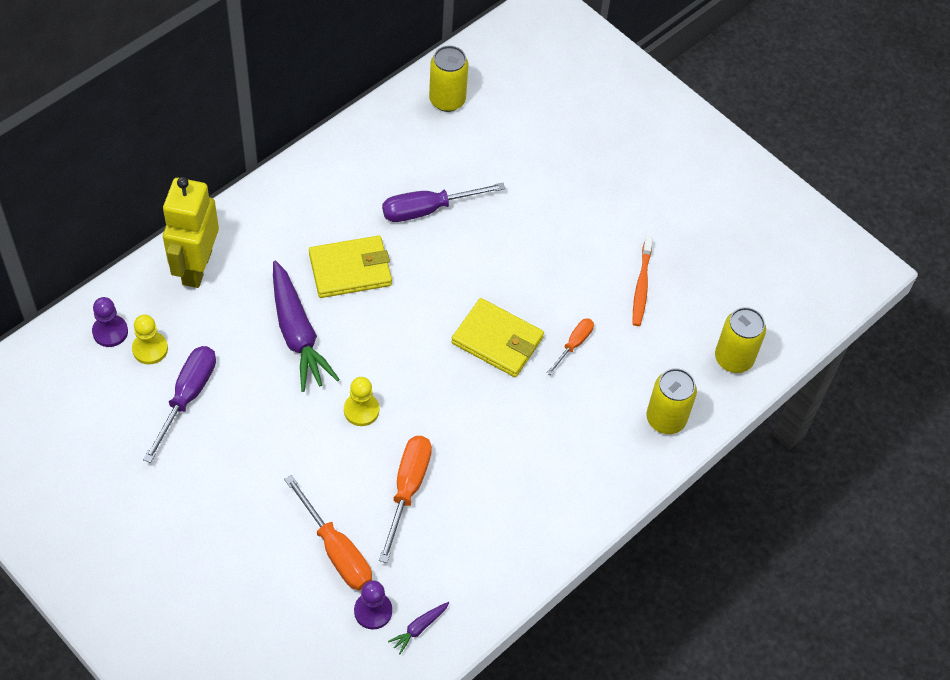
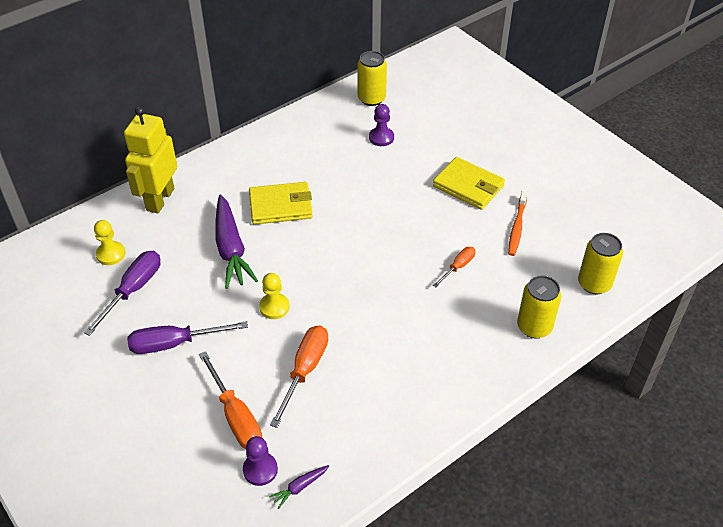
camera: 10 degrees right, 10 degrees down
purple pawn [92,297,128,347] -> purple pawn moved to [369,104,394,146]
purple screwdriver [382,183,505,222] -> purple screwdriver moved to [127,321,248,354]
yellow wallet [451,298,544,377] -> yellow wallet moved to [433,157,505,210]

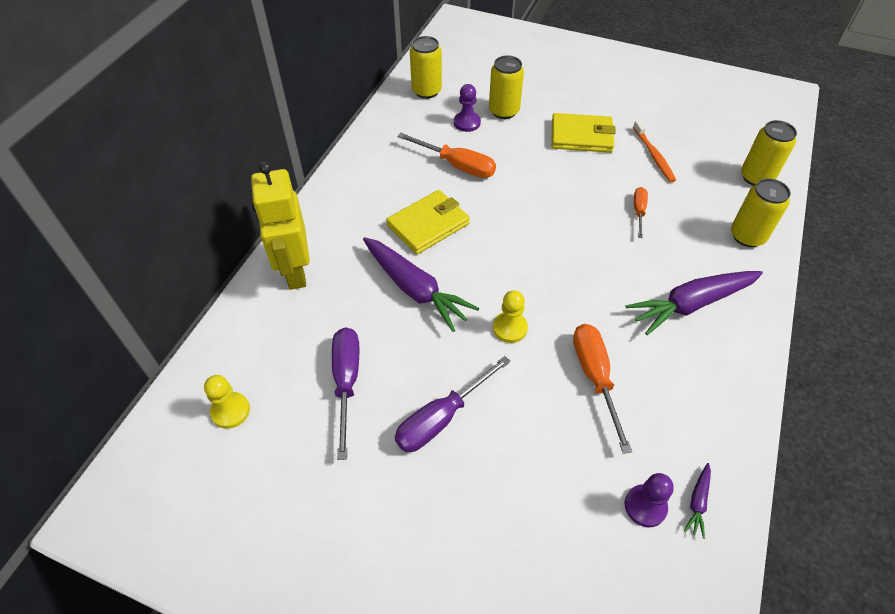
camera: 30 degrees left, 5 degrees up
yellow pawn [94,220,125,265] -> yellow pawn moved to [204,375,250,429]
orange screwdriver [199,351,262,449] -> orange screwdriver moved to [397,133,496,178]
none -> yellow can [489,55,524,119]
none -> purple carrot [626,271,763,335]

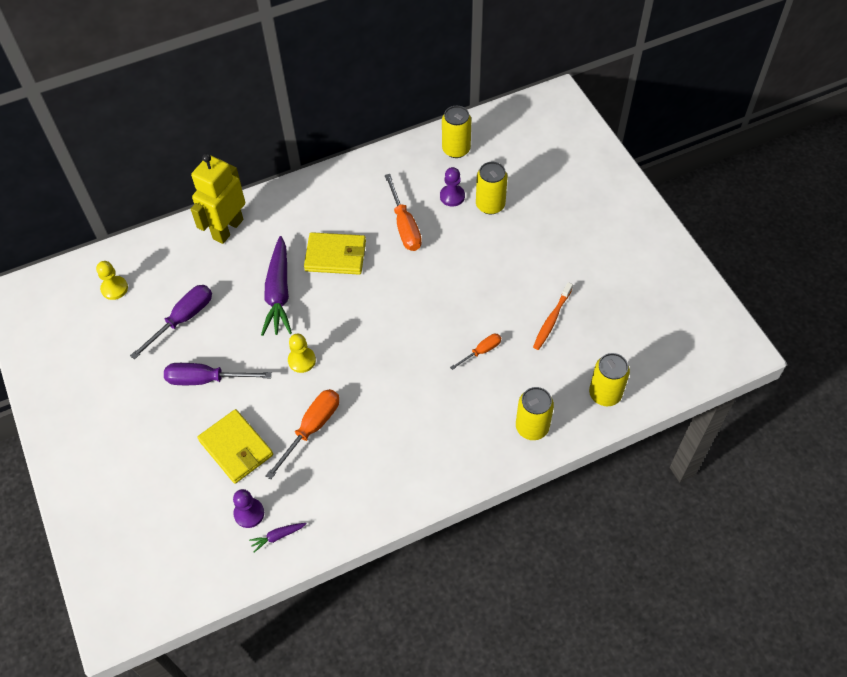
camera: 45 degrees right, 5 degrees up
yellow wallet [552,113,616,153] -> yellow wallet moved to [197,409,273,484]
purple carrot [626,271,763,335] -> none

